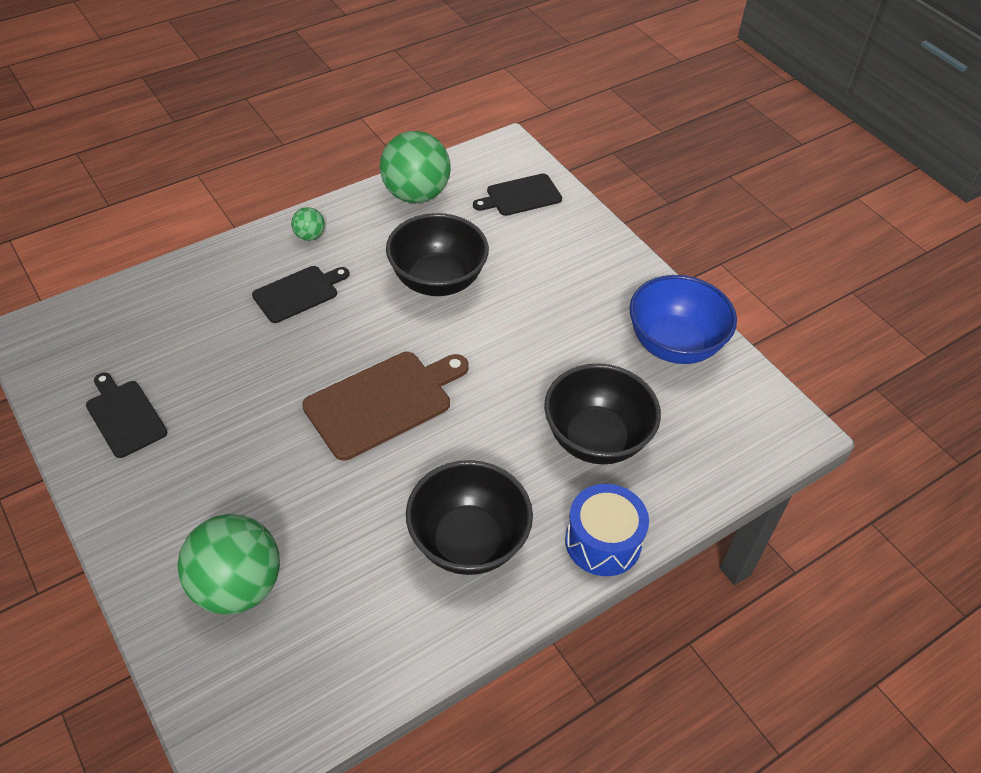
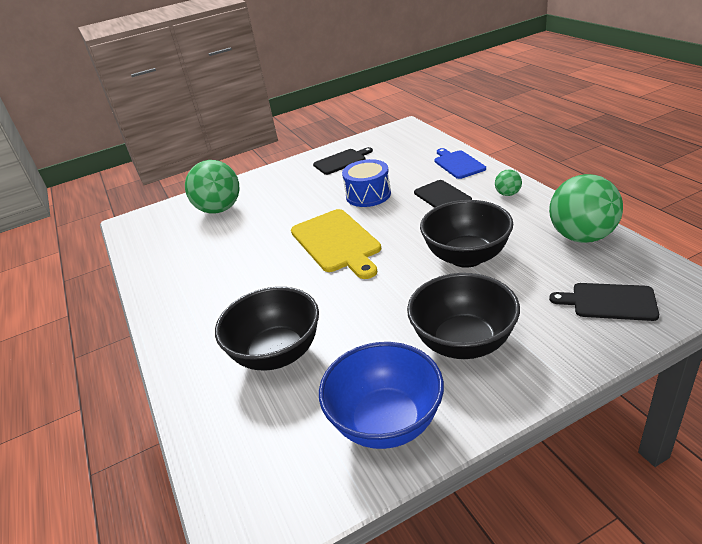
camera: 105 degrees right, 15 degrees down
brown cutting board [302,352,469,461] -> yellow cutting board [291,209,381,279]
black bowl [406,460,533,575] -> black bowl moved to [407,273,520,359]
black cutting board [473,173,562,216] -> black cutting board turned 60 degrees counterclockwise [549,283,659,321]
blue drum [565,484,649,576] -> blue drum moved to [342,159,391,207]
none -> blue cutting board [434,148,486,179]

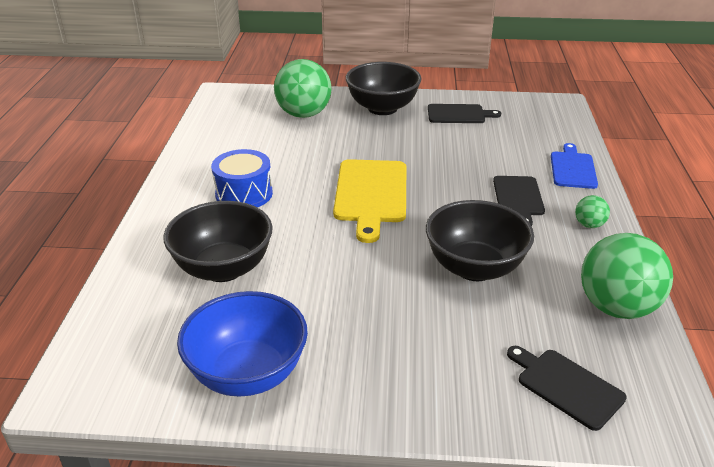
camera: 25 degrees right, 0 degrees up
blue drum [342,159,391,207] -> blue drum moved to [211,149,273,207]
black bowl [407,273,520,359] -> black bowl moved to [346,62,422,115]

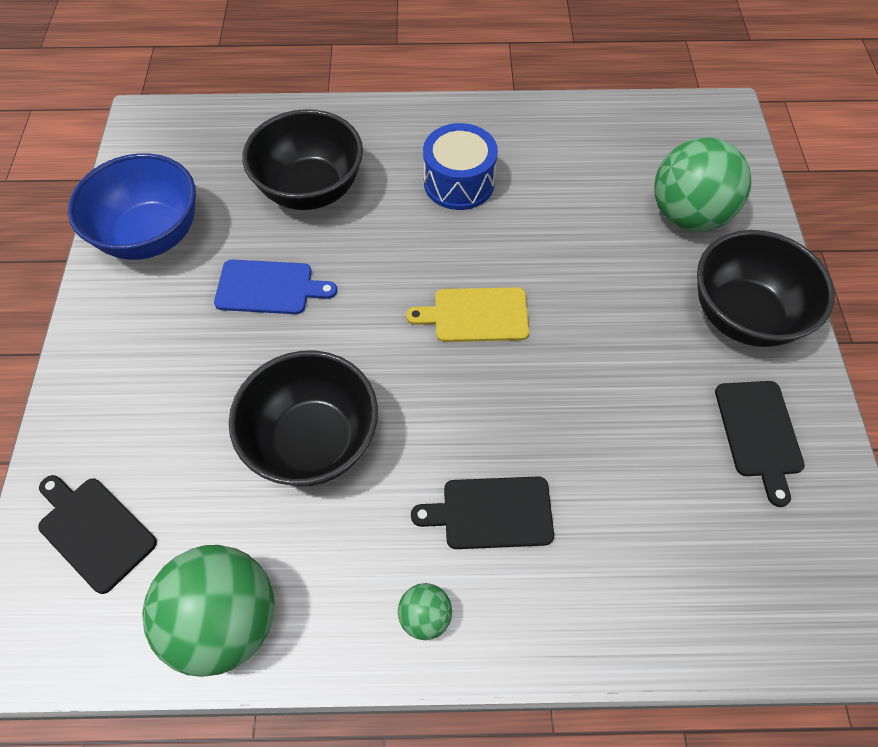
camera: 85 degrees right, 25 degrees up
yellow cutting board [333,159,406,243] -> yellow cutting board [406,287,529,342], size x0.62
black cutting board [507,346,627,431] -> black cutting board turned 90 degrees counterclockwise [38,475,157,594]
blue cutting board [551,143,598,189] -> blue cutting board moved to [214,260,337,314]

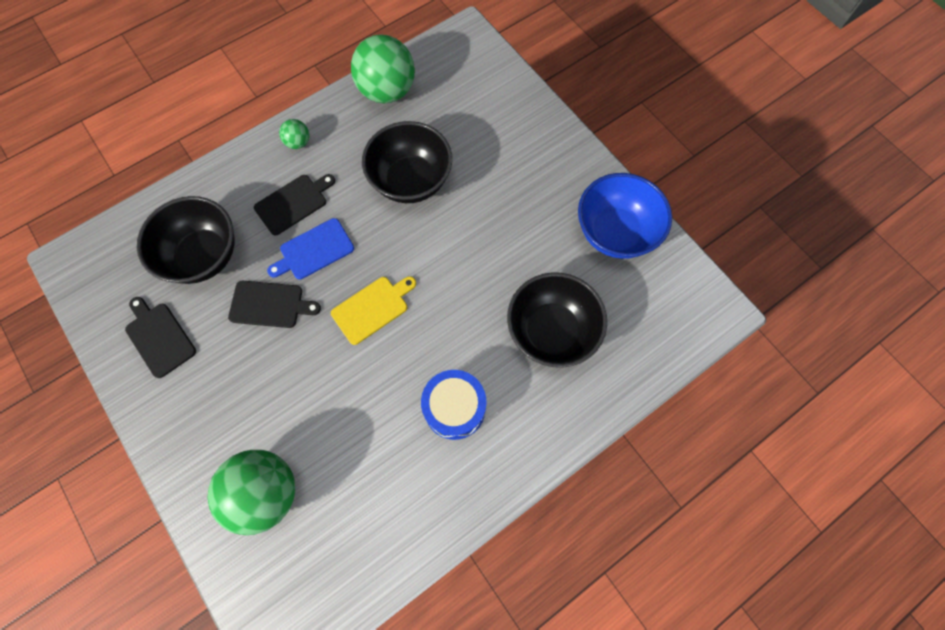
camera: 145 degrees right, 10 degrees up
black cutting board [38,475,157,594] -> black cutting board moved to [228,281,321,328]
blue cutting board [214,260,337,314] -> blue cutting board moved to [267,218,354,279]
black bowl [697,230,835,347] -> black bowl moved to [137,196,234,284]

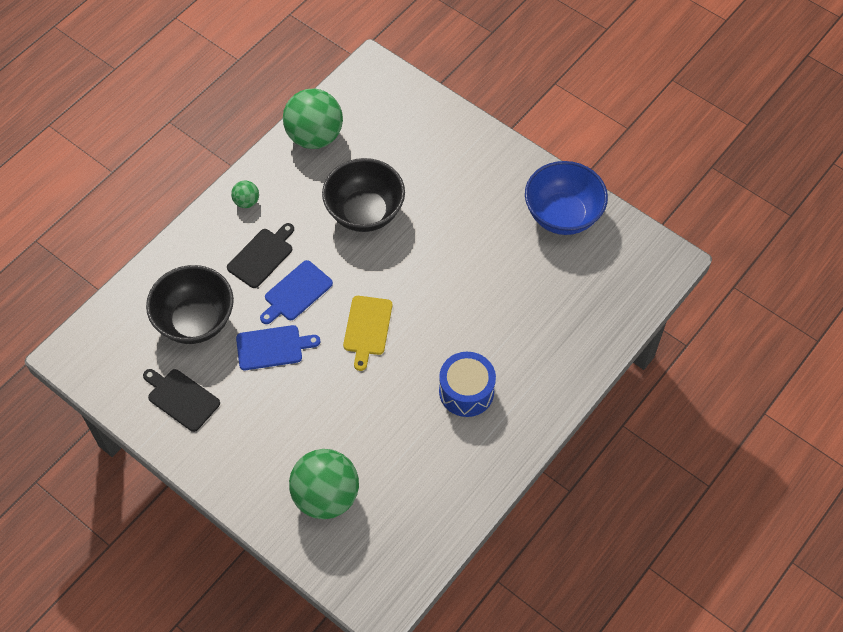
camera: 15 degrees left, 10 degrees down
black cutting board [228,281,321,328] -> blue cutting board [236,325,320,370]
yellow cutting board [331,276,416,345] -> yellow cutting board turned 150 degrees clockwise [343,296,392,371]
black bowl [507,272,607,368] -> none

